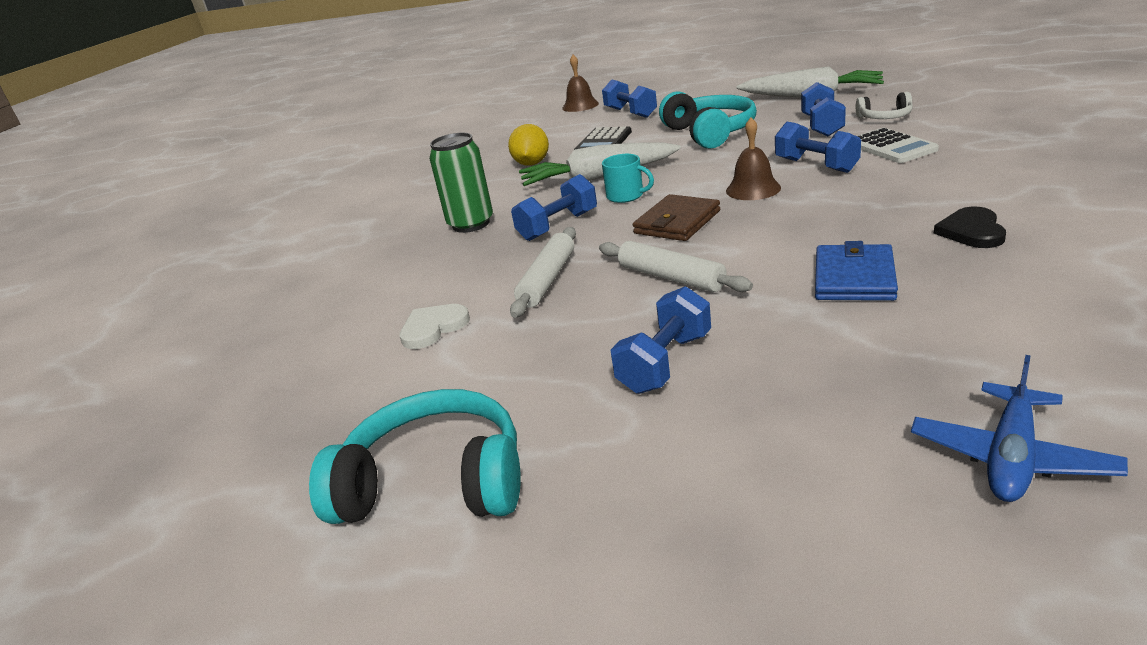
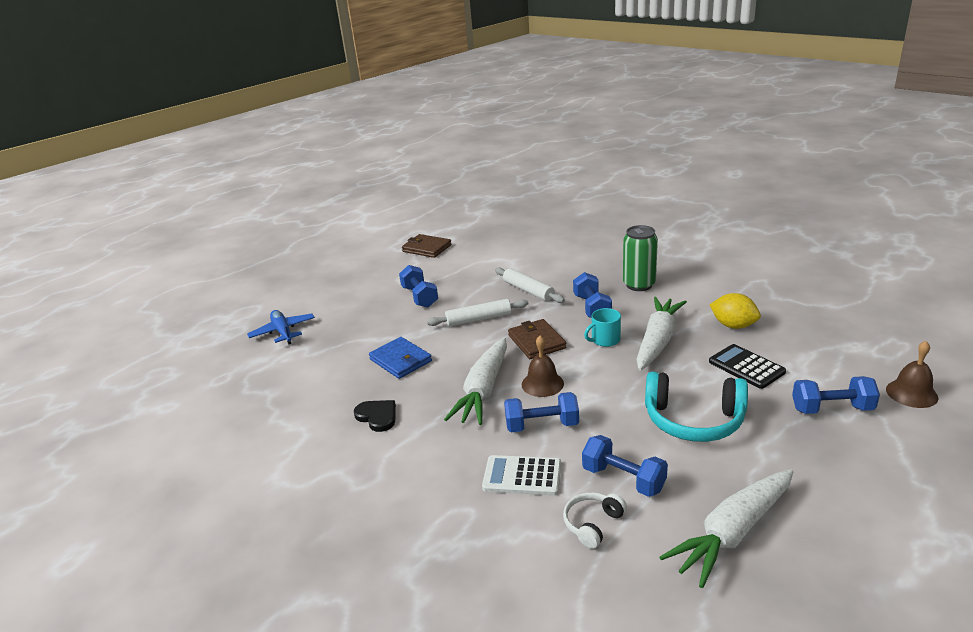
camera: 120 degrees right, 0 degrees up
turquoise headphones [309,389,521,524] -> brown wallet [402,234,452,258]
white heart [400,304,470,349] -> none
none -> white carrot [444,338,507,425]

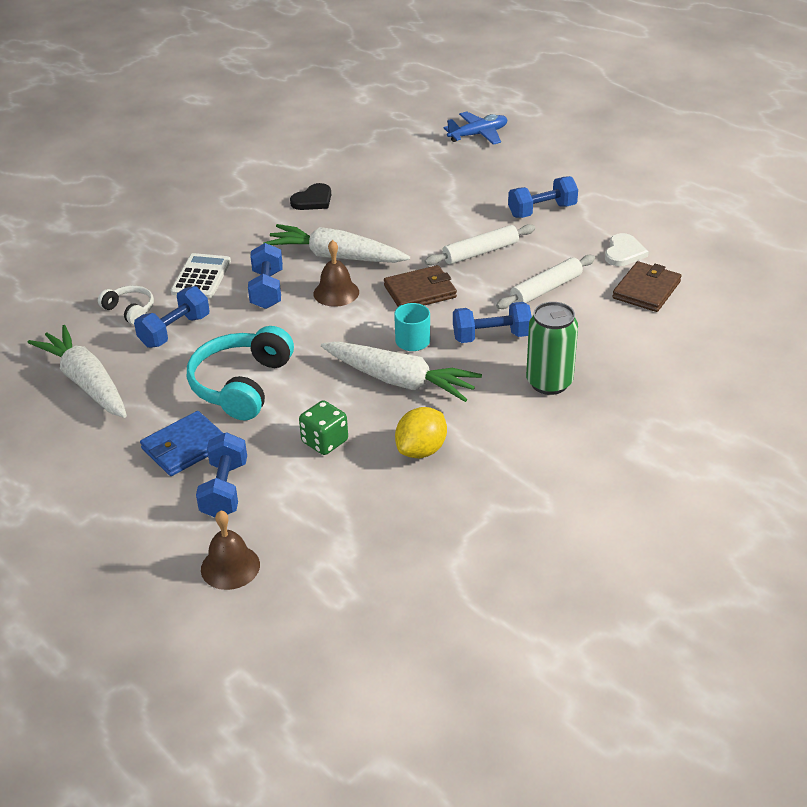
camera: 90 degrees right, 10 degrees up
blue wallet [369,337,432,379] -> blue wallet moved to [140,411,223,476]
brown wallet [402,234,452,258] -> brown wallet moved to [612,261,681,312]
white rolling pin [427,299,528,327] -> white rolling pin turned 75 degrees clockwise [425,224,535,265]
black calculator [709,344,786,389] -> green dice [299,400,348,455]
none -> white heart [605,233,649,266]

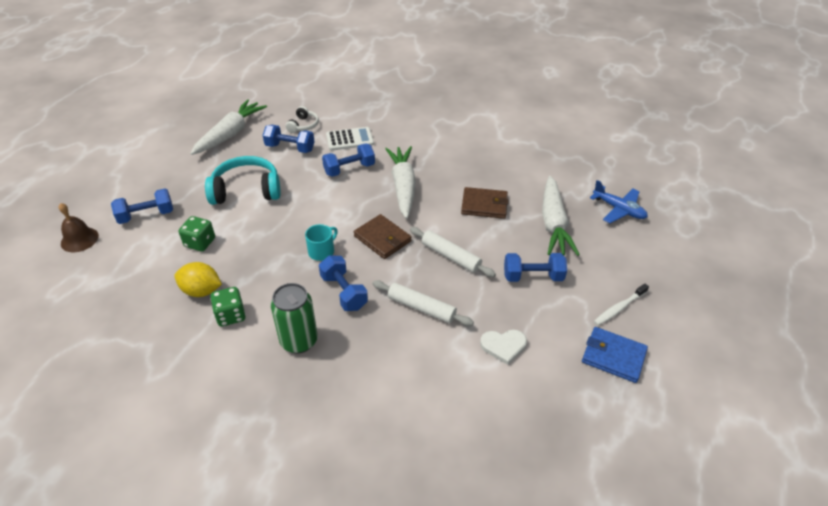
camera: 65 degrees right, 5 degrees up
blue wallet [140,411,223,476] -> blue wallet moved to [582,327,648,383]
black heart [290,183,331,210] -> none
brown bell [314,240,359,307] -> none
white carrot [321,342,482,402] -> white carrot moved to [542,176,580,256]
blue dumbbell [508,176,578,218] -> blue dumbbell turned 45 degrees counterclockwise [504,253,567,282]
brown wallet [612,261,681,312] -> brown wallet moved to [461,187,509,219]
none -> green dice [210,287,246,327]
none -> white toothbrush [594,283,649,326]

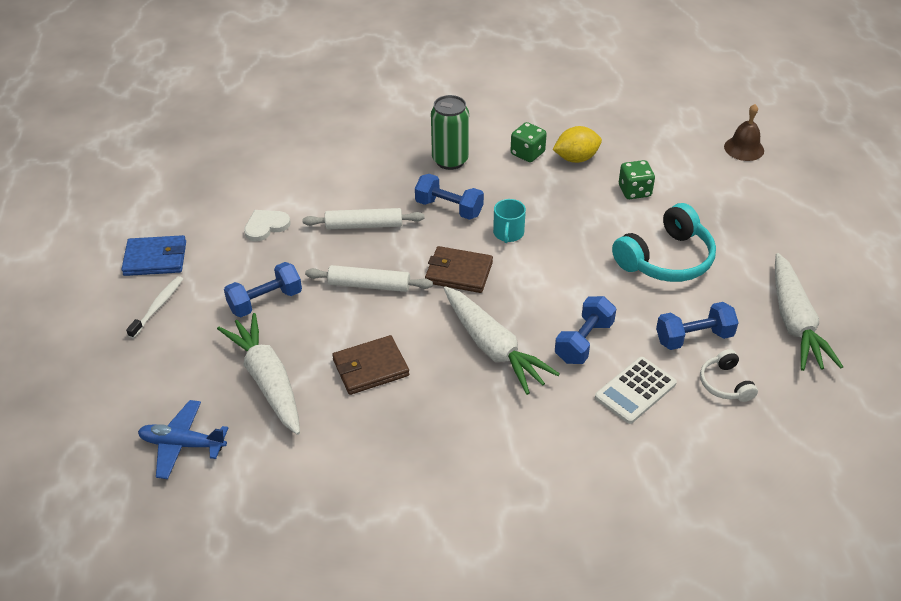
camera: 150 degrees right, 0 degrees up
blue dumbbell [111,189,173,224] -> none

